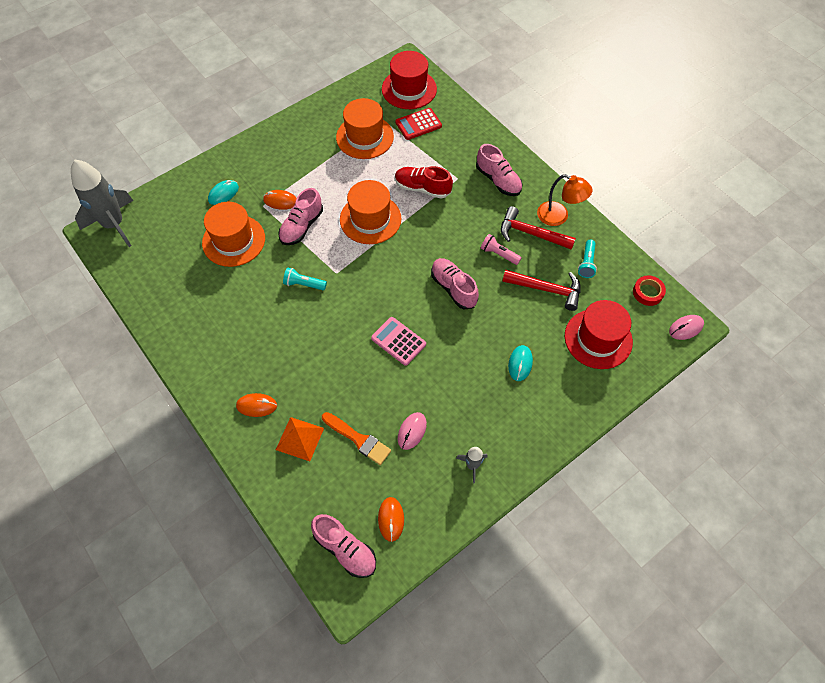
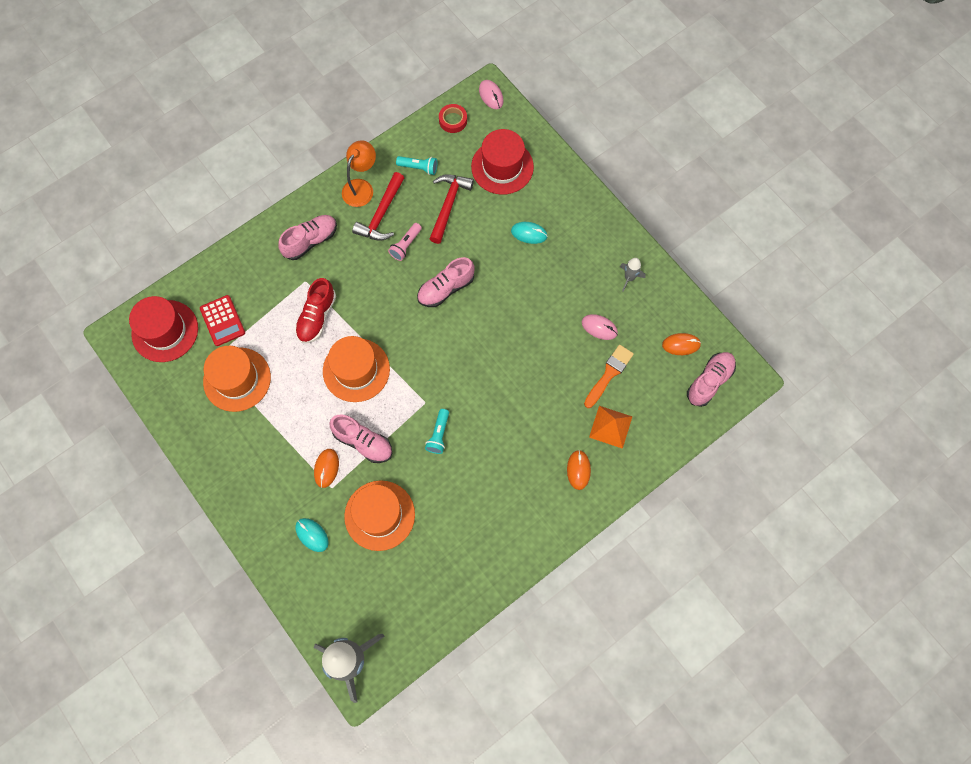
camera: 90 degrees left, 10 degrees up
pink calculator [371,317,426,366] -> none

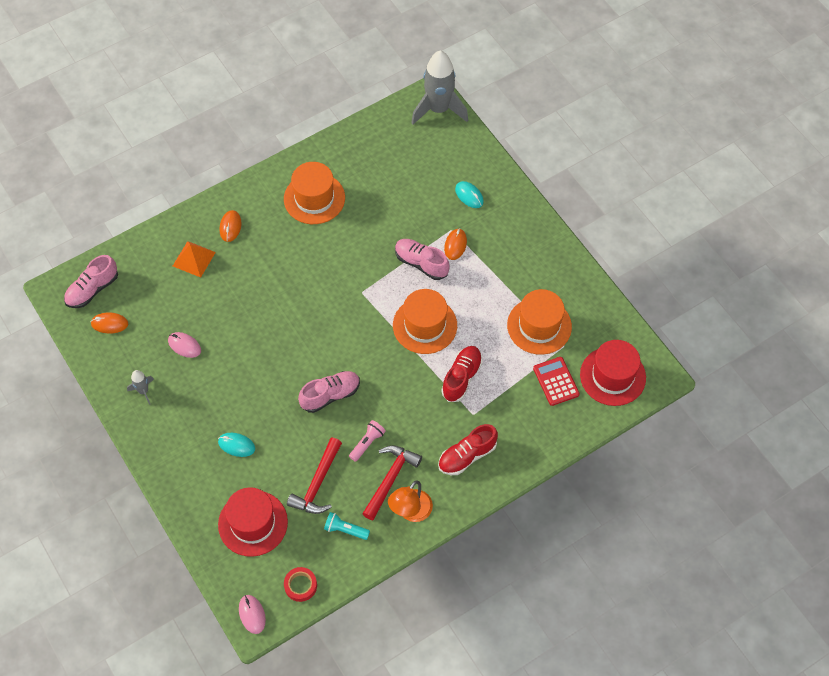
camera: 175 degrees left, 10 degrees down
pink shoe [278,215,337,260] -> red shoe [438,424,498,475]
orange hat [344,480,415,551] -> orange hat moved to [284,162,345,224]
turquoise flashlight [425,409,449,454] -> none
orange brush [584,345,634,408] -> none

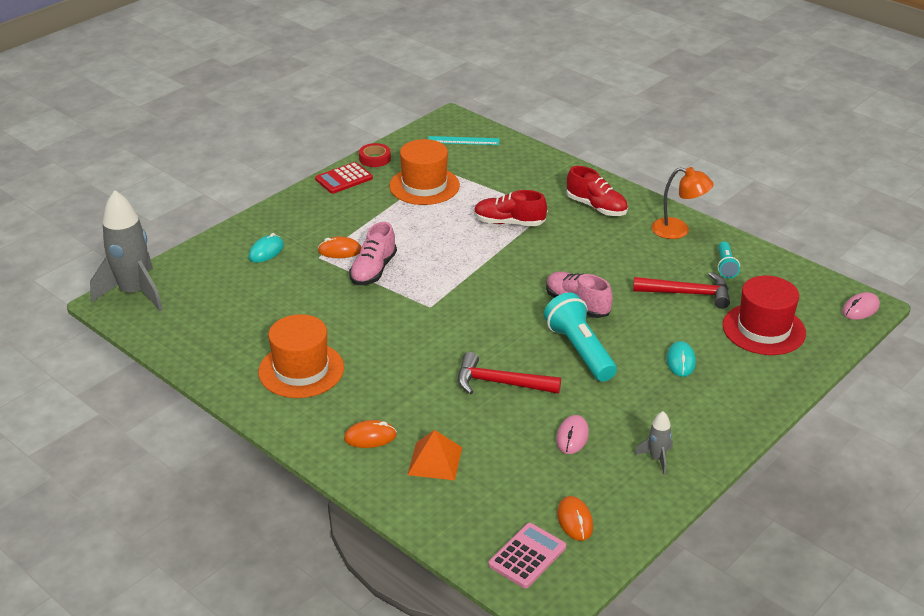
camera: 105 degrees left, 25 degrees down
pink shoe [64,255,118,308] -> pink calculator [488,523,566,588]
red tape [284,567,317,602] -> red tape moved to [359,143,391,167]
pink flashlight [349,420,386,462] -> none
red hammer [362,445,422,520] -> red hammer moved to [458,352,561,394]
orange hat [393,289,457,354] -> none
red calculator [533,357,580,406] -> red calculator moved to [315,162,373,194]
red hat [580,340,646,406] -> turquoise ruler [428,136,499,145]
none -> turquoise flashlight [544,293,617,382]

